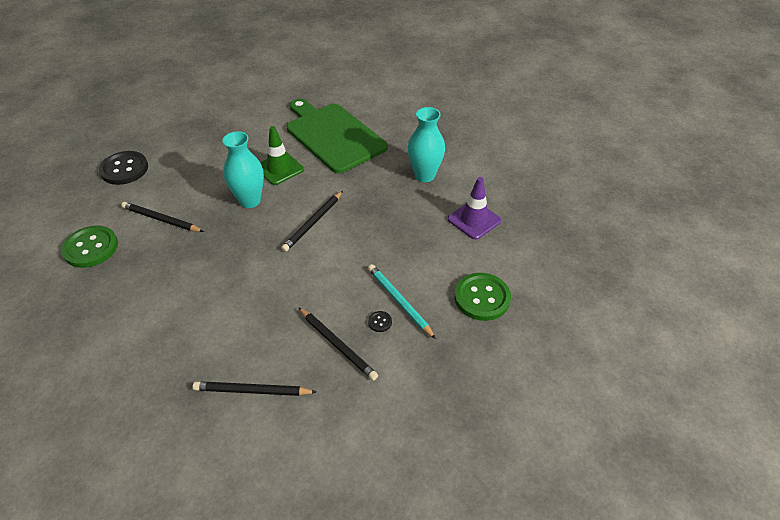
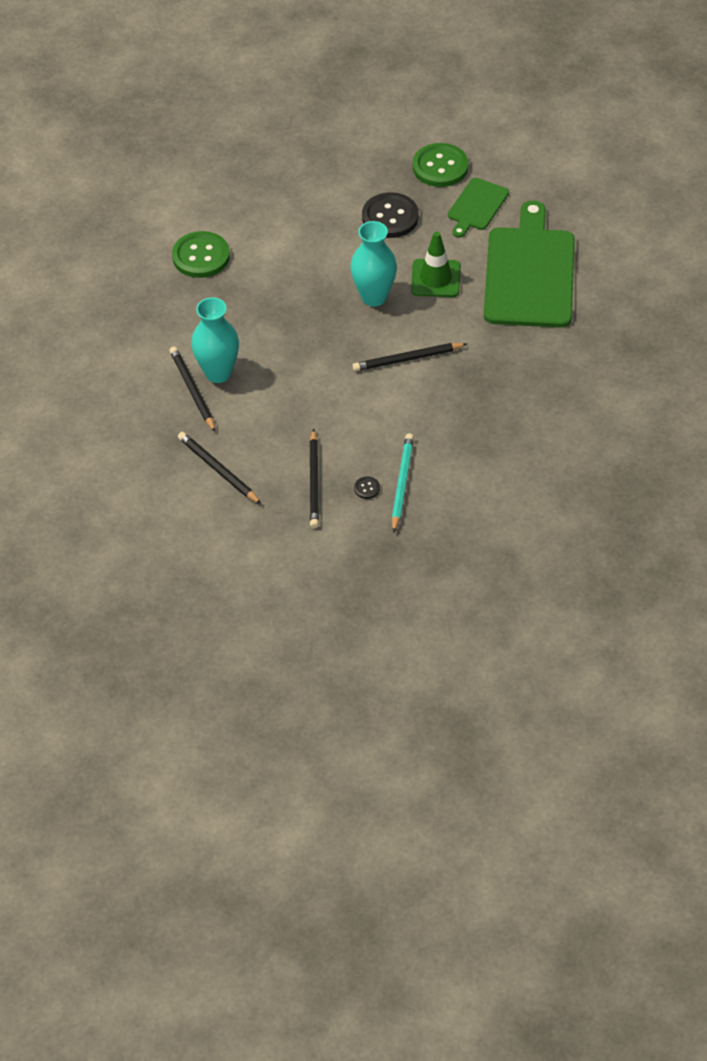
camera: 45 degrees right, 5 degrees up
black button [99,151,148,185] -> black button moved to [362,192,419,238]
black pencil [121,202,204,232] -> black pencil moved to [169,346,216,432]
turquoise vase [408,107,445,182] -> turquoise vase moved to [191,297,239,383]
purple traffic cone [448,177,501,240] -> none
green button [454,273,511,321] -> green button moved to [413,143,468,187]
none -> green cutting board [448,178,509,238]

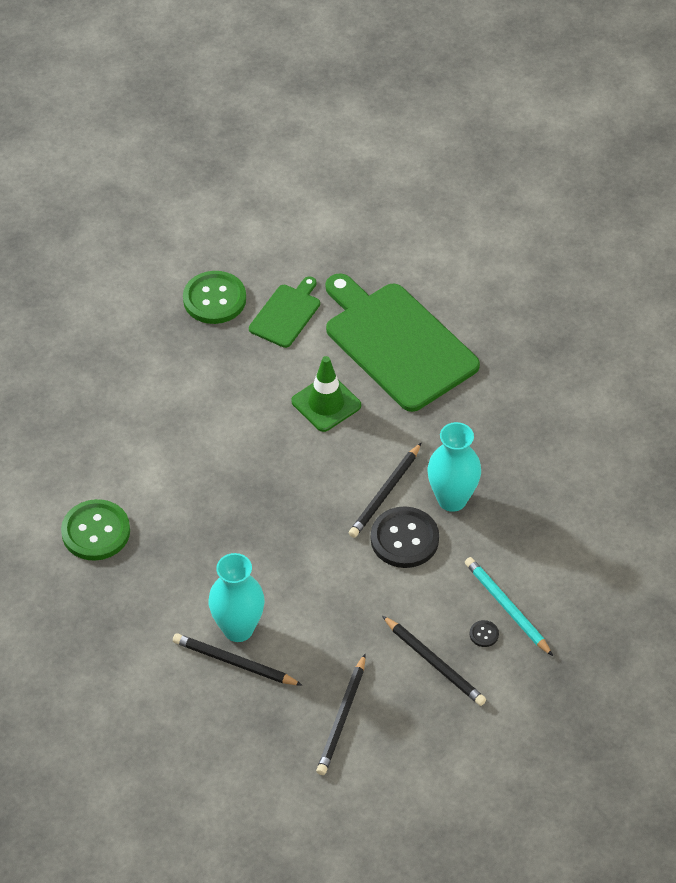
camera: 45 degrees left, 0 degrees up
black pencil [178,432,261,504] -> black pencil turned 75 degrees counterclockwise [316,654,366,775]
turquoise vase [350,221,397,307] -> turquoise vase moved to [427,422,481,512]
black button [362,192,419,238] -> black button moved to [371,506,439,568]
green cutting board [448,178,509,238] -> green cutting board turned 135 degrees counterclockwise [249,276,320,348]

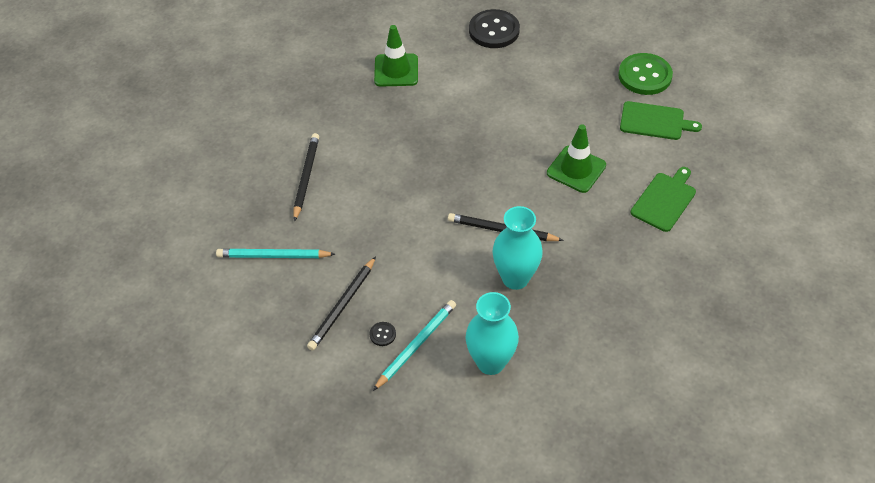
camera: 75 degrees right, 0 degrees up
green button [61,499,130,561] -> green traffic cone [374,25,418,87]
turquoise vase [208,553,265,642] -> turquoise vase moved to [465,292,519,375]
black pencil [316,654,366,775] -> turquoise pencil [216,249,335,258]
green cutting board [326,274,480,412] -> green cutting board [631,167,696,232], size x0.50
black button [371,506,439,568] -> black button moved to [469,9,520,48]

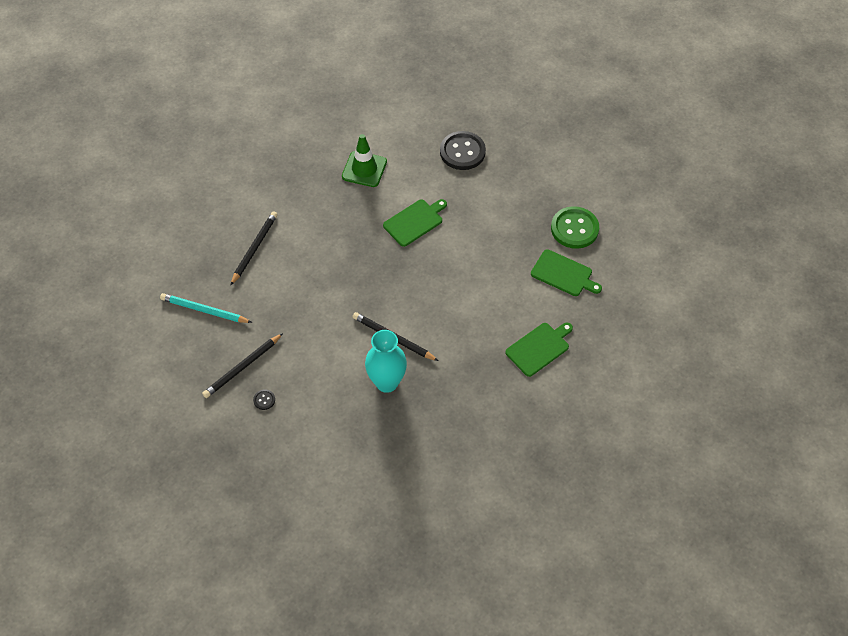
camera: 15 degrees right, 5 degrees up
turquoise pencil [373,300,456,391] -> none
turquoise vase [465,292,519,375] -> none
green traffic cone [547,124,606,193] -> none
none -> green cutting board [383,199,447,247]

